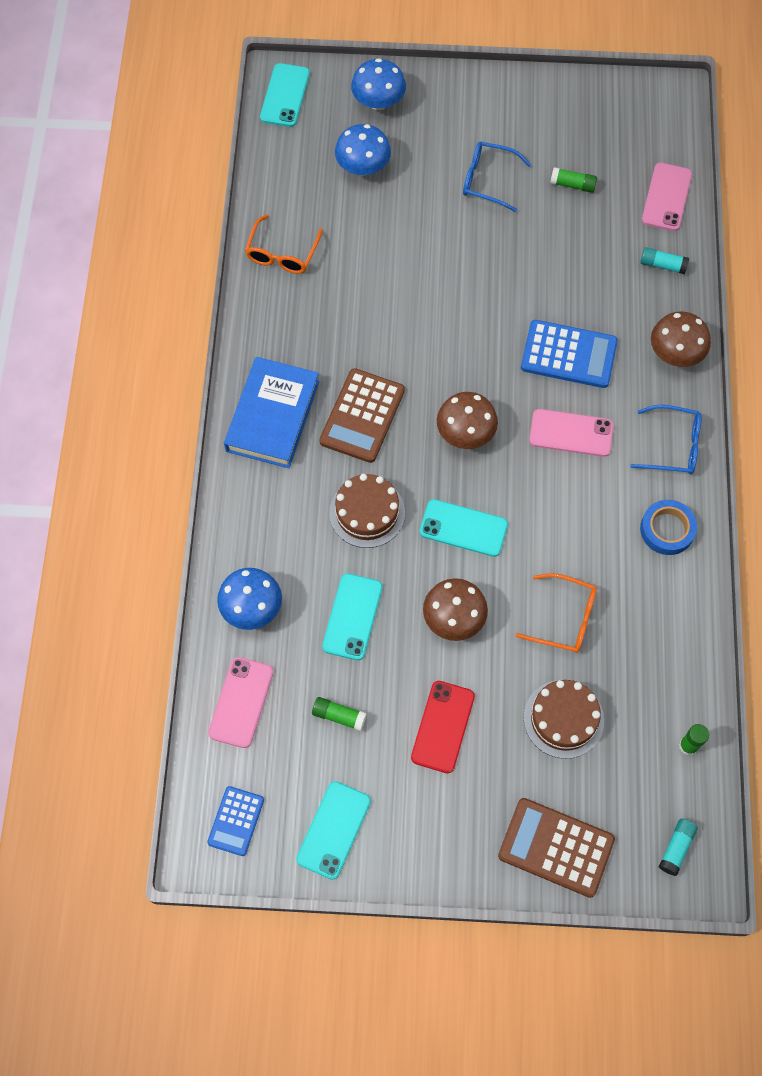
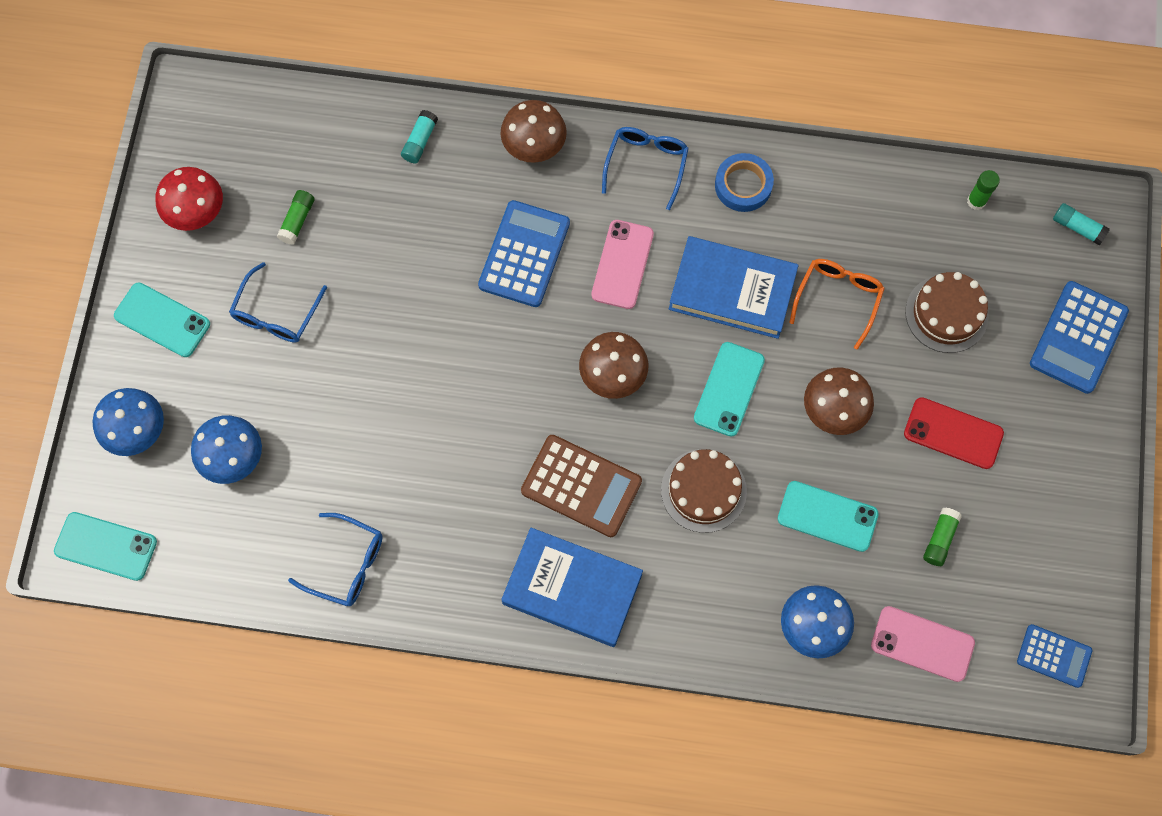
camera: 85 degrees left, 5 degrees up
orange glasses [245,214,323,274] -> blue glasses [288,513,383,606]
turquoise phone [296,781,371,880] -> turquoise phone moved to [114,282,210,357]
brown calculator [498,798,615,898] -> blue calculator [1030,281,1129,394]
pink phone [642,163,692,231] -> none
none -> red mushroom [155,167,223,231]
none -> blue book [669,236,798,339]

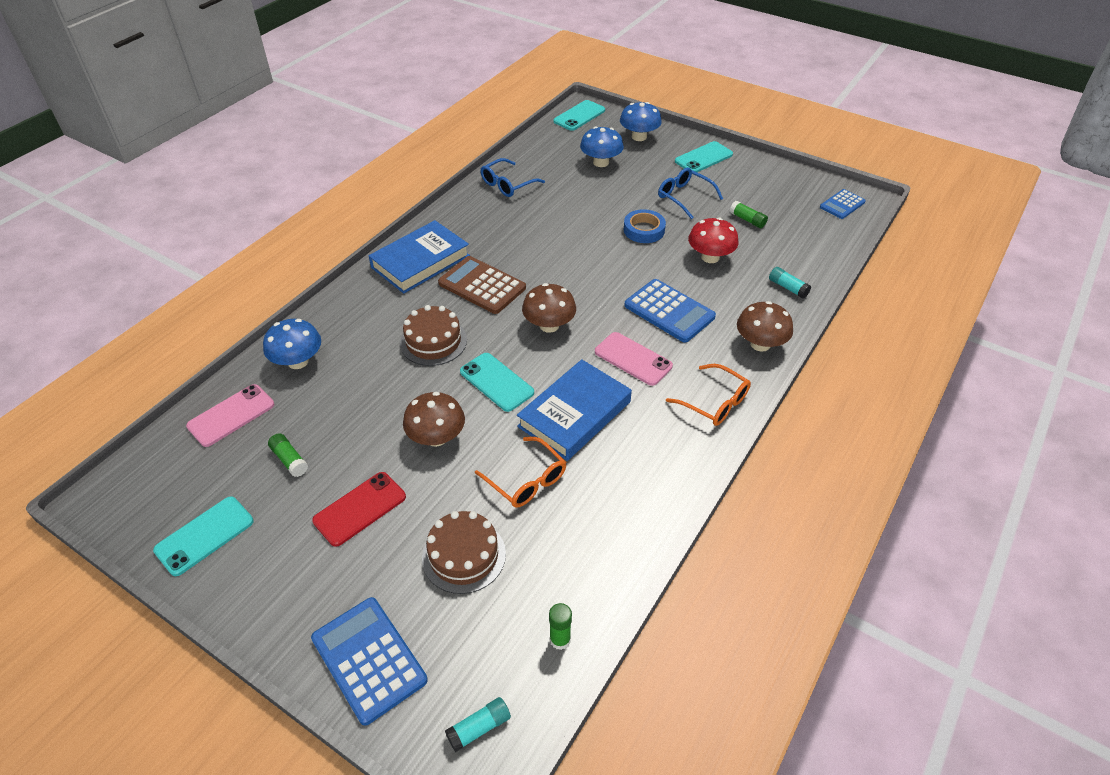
camera: 115 degrees right, 25 degrees down
red mushroom [155,167,223,231] -> red mushroom moved to [688,218,739,263]
brown calculator [521,435,642,537] -> brown calculator turned 75 degrees clockwise [438,256,526,314]
blue glasses [602,127,689,210] -> orange glasses [666,364,751,426]
blue tape [715,153,774,212] -> blue tape moved to [624,209,666,243]
turquoise phone [778,481,879,552] -> turquoise phone moved to [153,496,254,576]
blue calculator [1017,624,1092,688] -> blue calculator moved to [820,189,866,219]

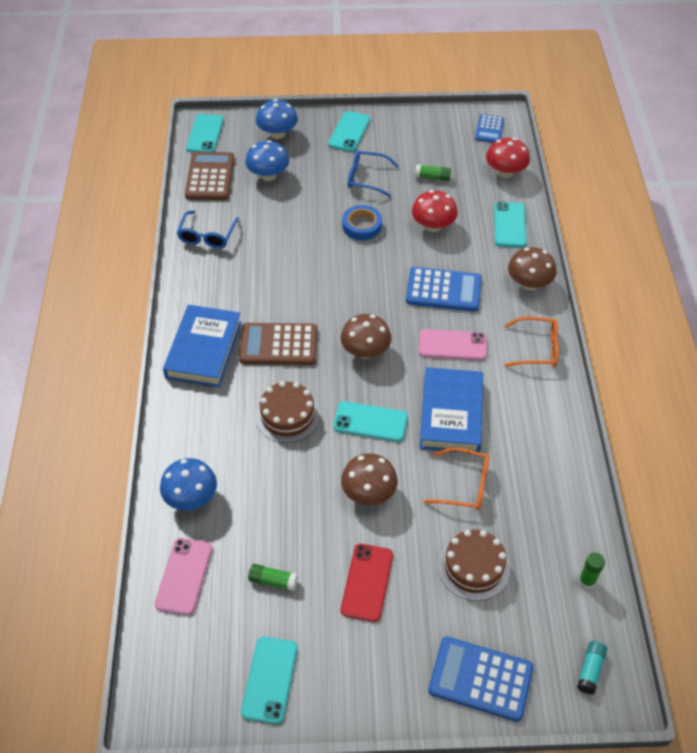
camera: 35 degrees left, 5 degrees up
turquoise glue stick [769,267,811,298] -> turquoise phone [494,202,527,248]
none -> brown calculator [185,152,234,200]
none -> red mushroom [486,138,530,178]

